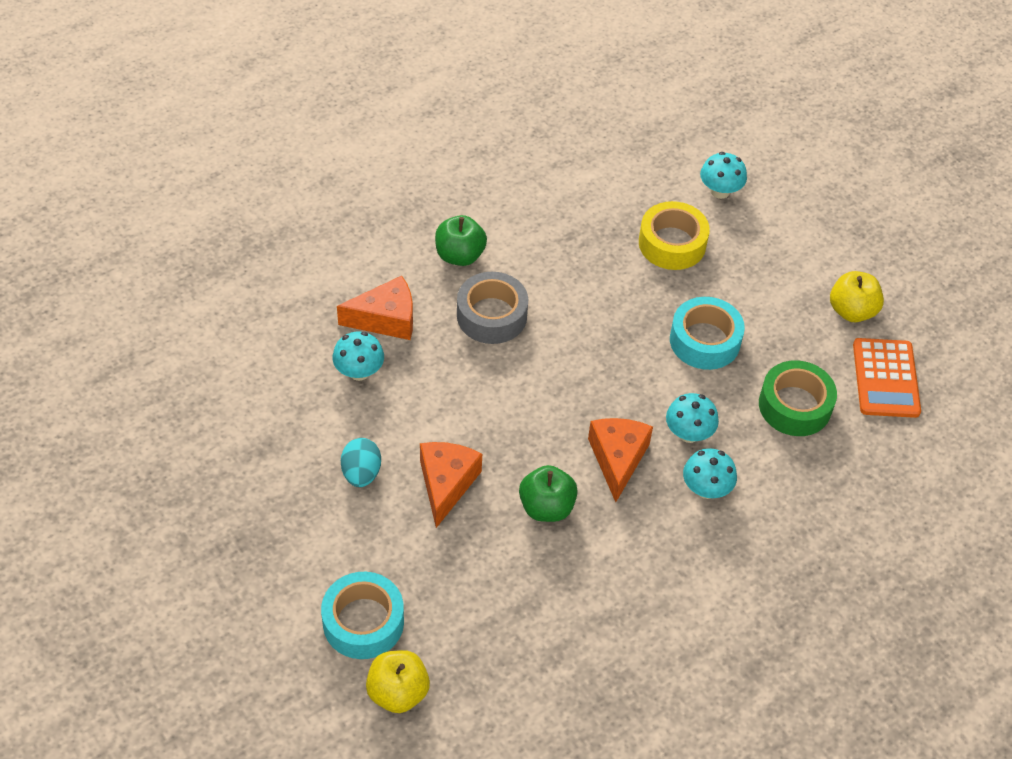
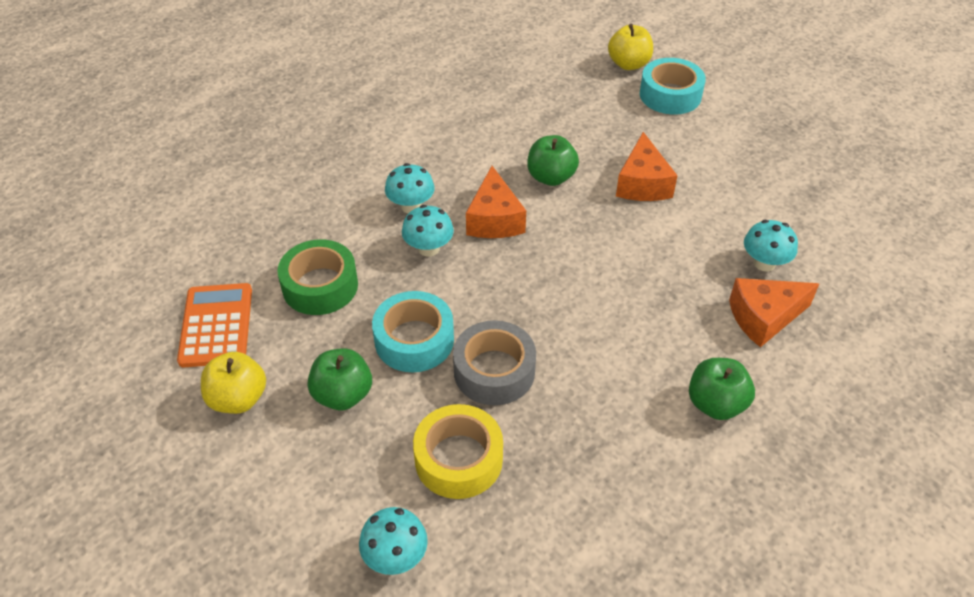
camera: 175 degrees right, 5 degrees down
turquoise egg [341,438,381,487] -> none
grey tape [457,272,528,344] -> grey tape moved to [453,320,536,405]
none -> green apple [308,348,372,410]

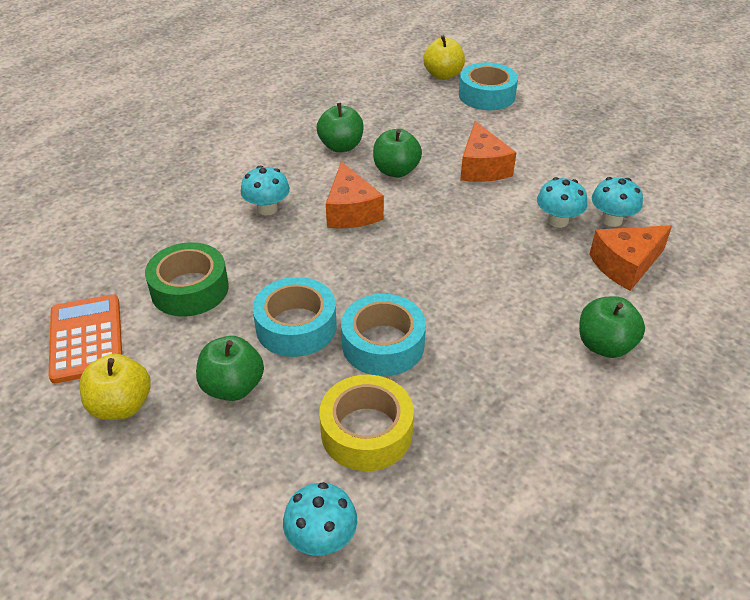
camera: 10 degrees left, 5 degrees down
turquoise mushroom [402,205,454,257] -> turquoise mushroom moved to [537,177,587,228]
grey tape [453,320,536,405] -> turquoise tape [341,294,426,376]
none -> green apple [317,103,364,152]

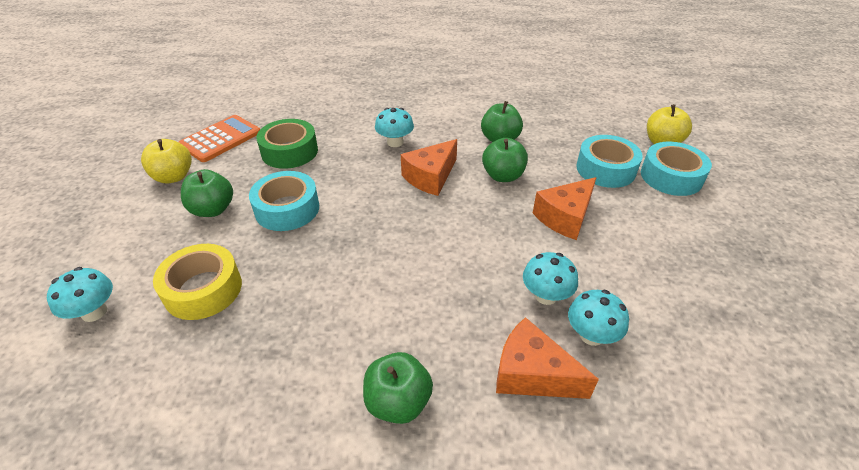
camera: 55 degrees right, 0 degrees up
turquoise tape [341,294,426,376] -> turquoise tape moved to [576,135,643,188]

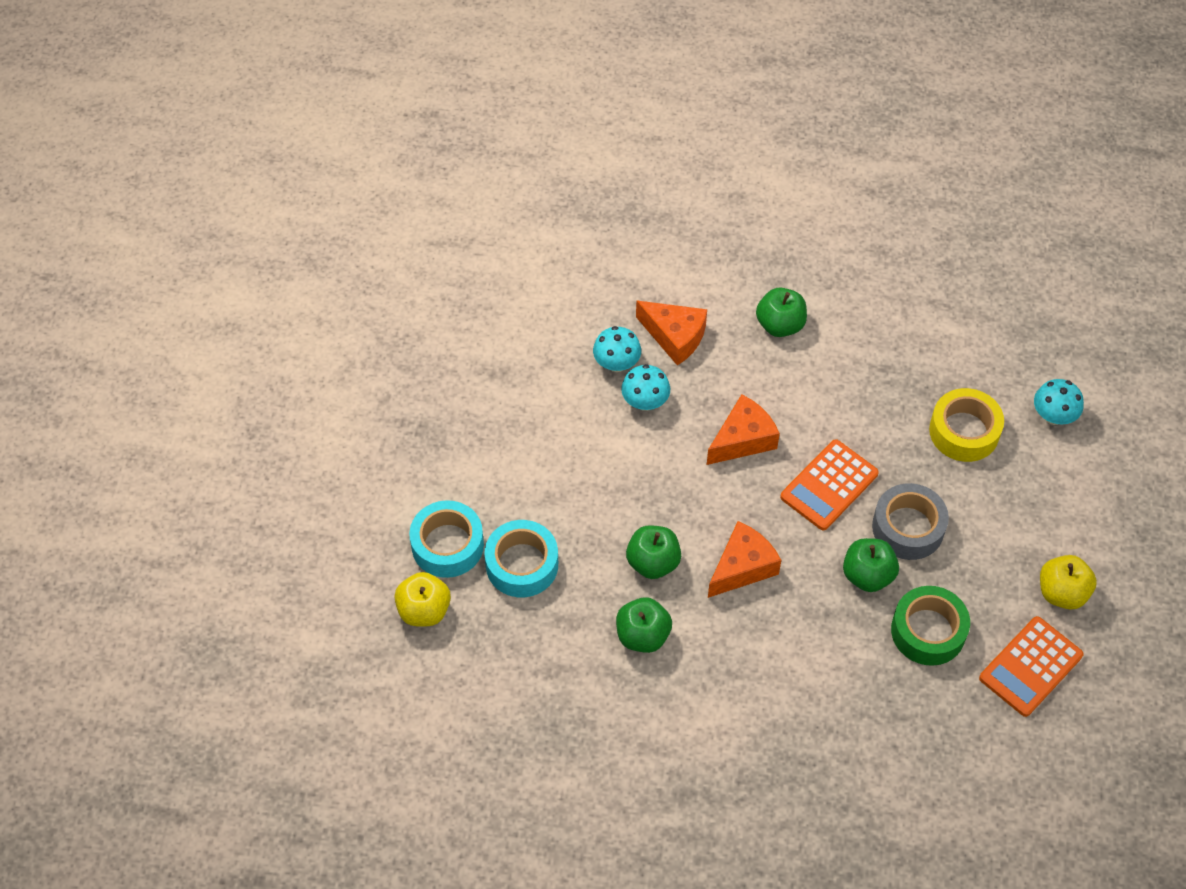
camera: 175 degrees left, 15 degrees up
green apple [181,169,233,217] -> green apple moved to [843,538,899,592]
turquoise tape [249,171,319,231] -> grey tape [872,483,949,560]
turquoise mushroom [375,108,414,147] -> none
orange cheese [533,177,597,240] -> orange cheese moved to [707,394,780,465]
none -> orange calculator [780,439,879,530]

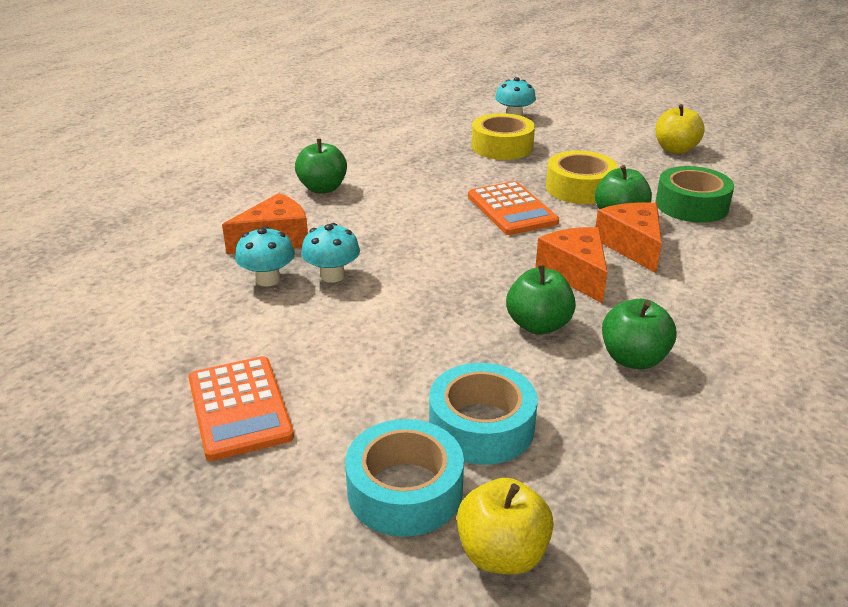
camera: 65 degrees left, 25 degrees down
orange cheese [707,394,780,465] -> orange cheese moved to [596,202,662,273]
grey tape [872,483,949,560] -> yellow tape [546,151,618,204]
orange calculator [979,616,1084,717] -> orange calculator moved to [188,356,294,461]

